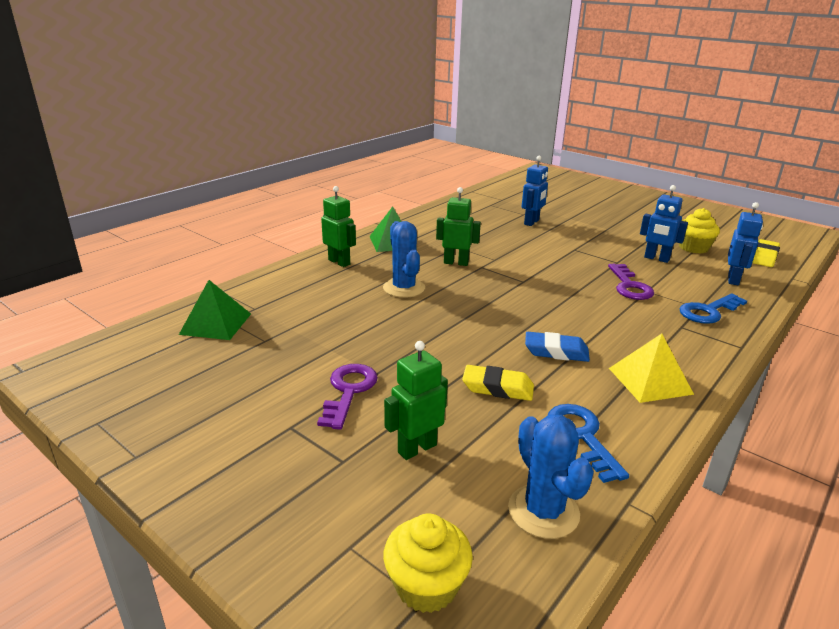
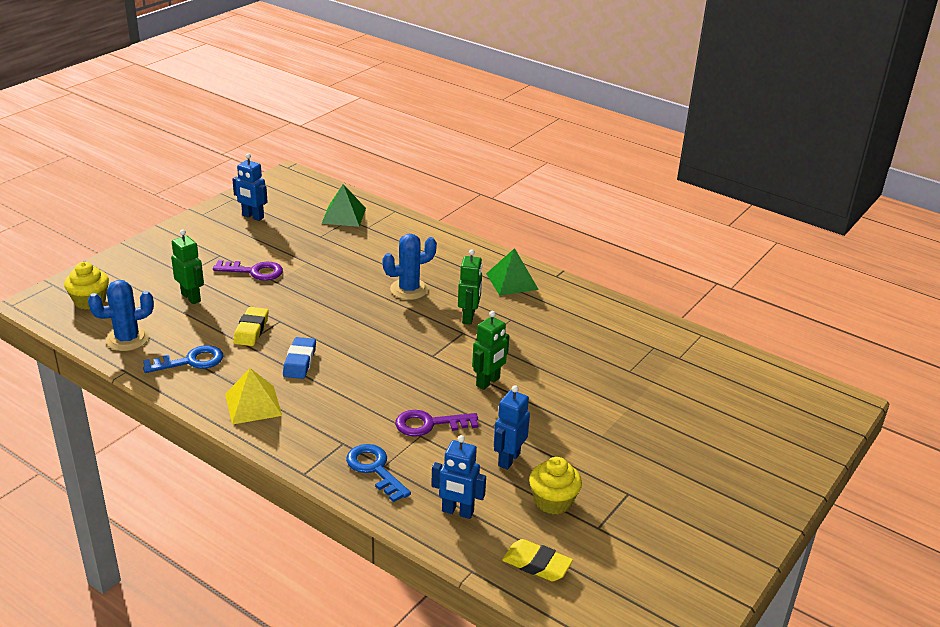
camera: 85 degrees right, 5 degrees up
green robot [321,186,356,267] -> green robot moved to [472,311,509,390]
blue robot [522,156,548,226] -> blue robot moved to [232,153,268,221]

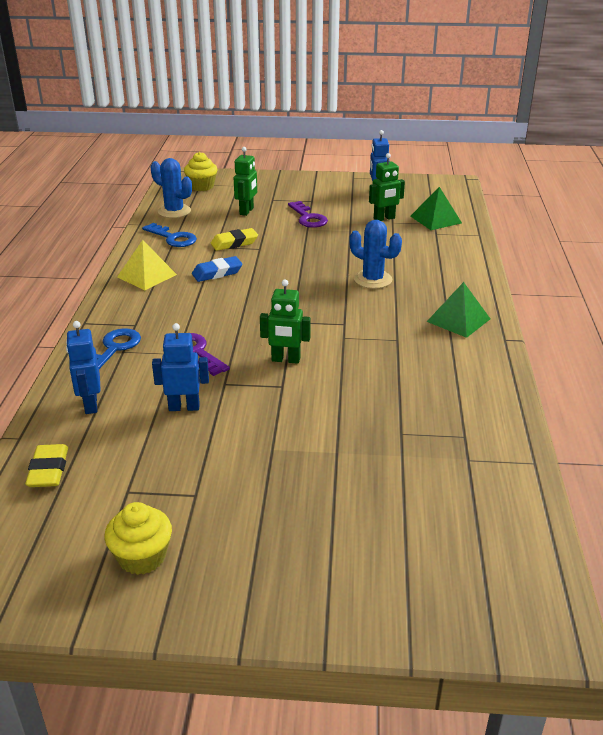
camera: 60 degrees right, 0 degrees up
green robot [458,249,482,325] -> green robot moved to [369,153,405,221]
yellow cupcake [529,457,582,514] -> yellow cupcake moved to [105,502,172,575]

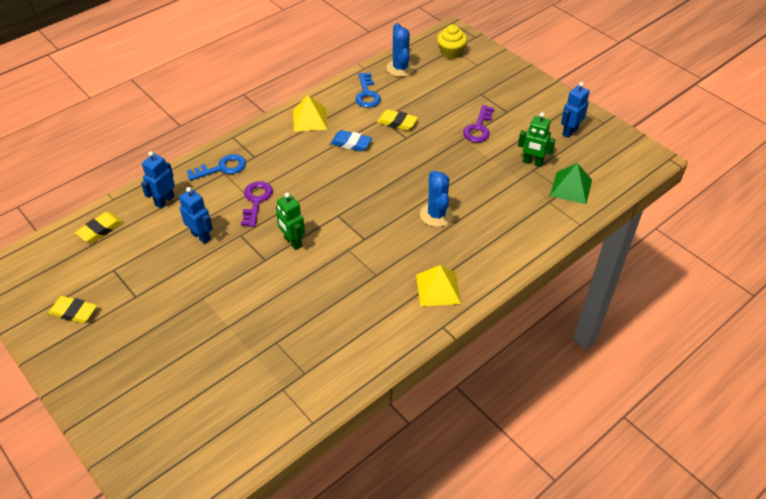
camera: 45 degrees right, 15 degrees up
yellow cupcake [105,502,172,575] -> yellow eraser [48,296,97,323]
green robot [234,147,257,216] -> none
green pyramid [427,282,490,338] -> yellow pyramid [416,265,461,307]

